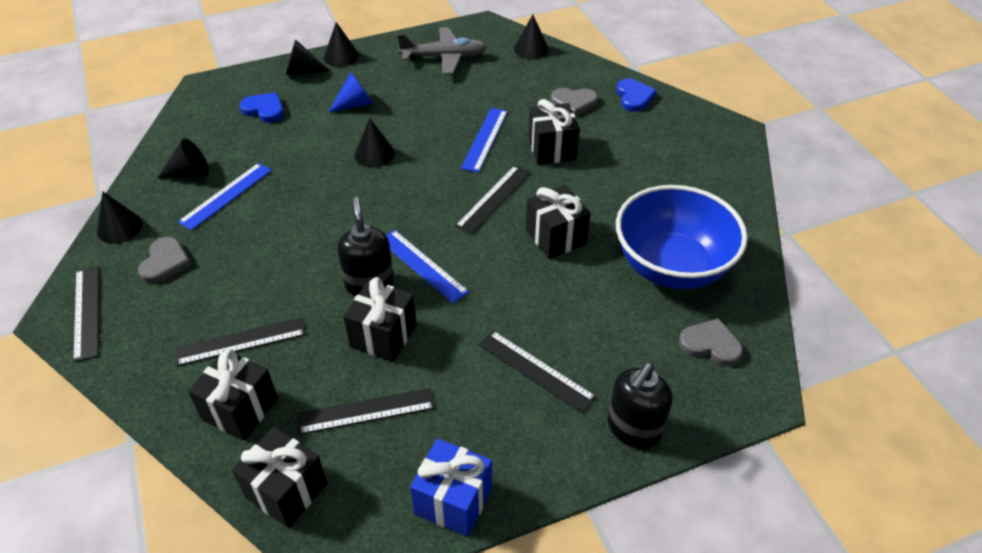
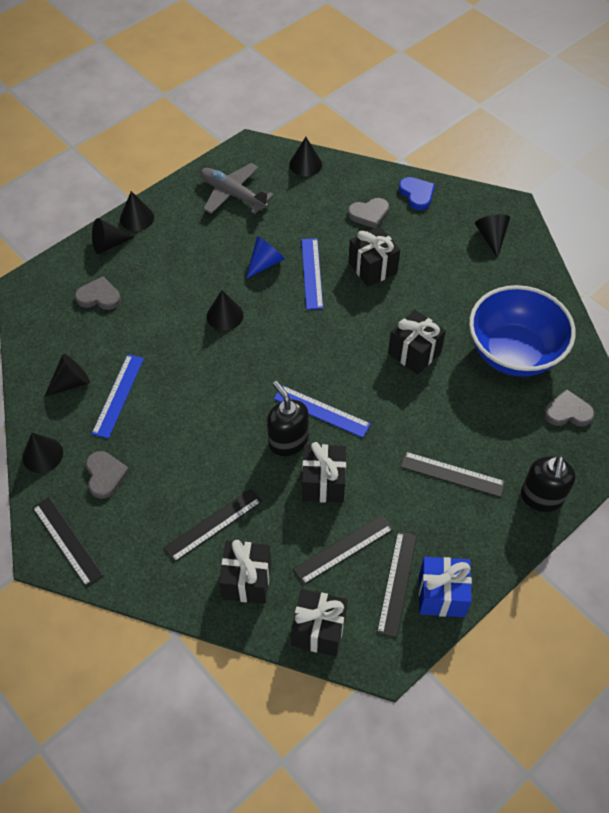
camera: 20 degrees left, 10 degrees up
blue heart [240,92,284,123] -> grey heart [75,277,121,310]
blue cone [328,72,374,113] -> blue cone moved to [246,236,285,279]
grey plane [397,27,487,75] -> grey plane turned 120 degrees counterclockwise [200,163,274,214]
black ruler [455,165,530,234] -> black ruler moved to [377,531,417,638]
none -> black cone [475,215,510,258]

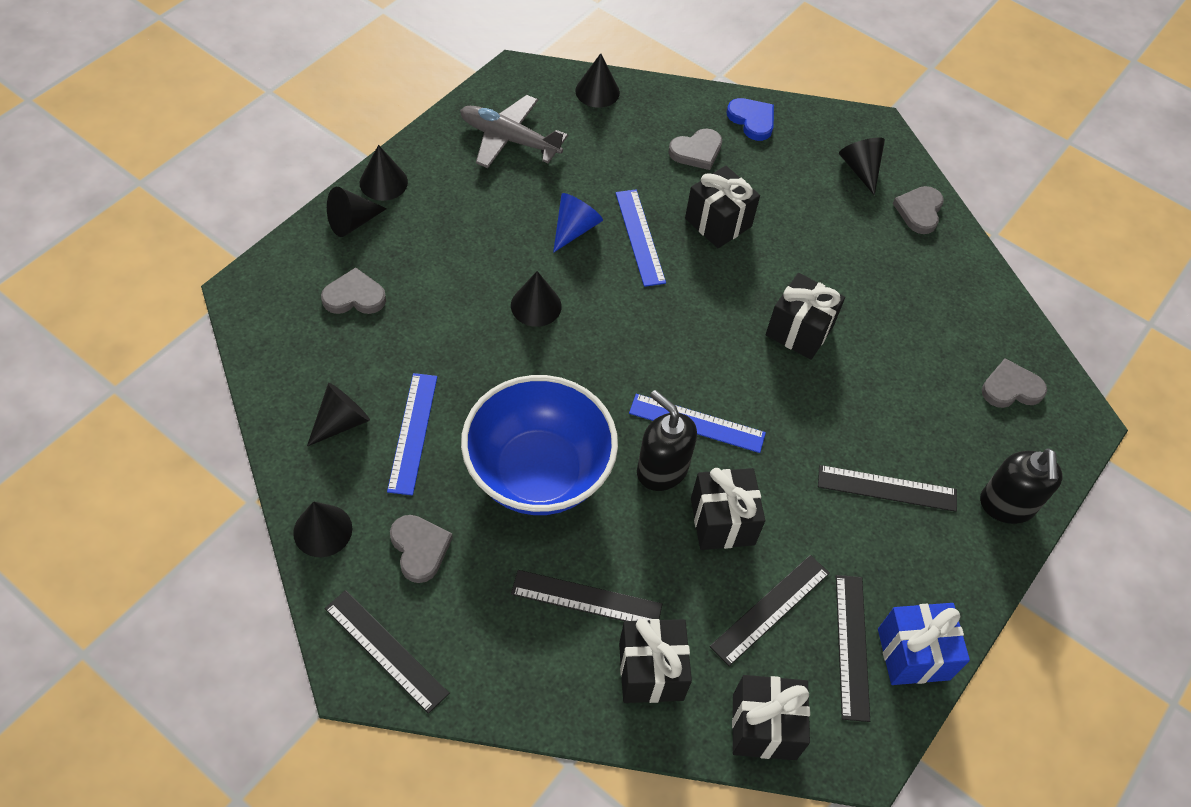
camera: 15 degrees left, 0 degrees up
black ruler [163,488,262,562] -> black ruler turned 60 degrees clockwise [511,570,662,621]
blue bowl [469,285,576,377] -> blue bowl moved to [461,375,618,515]
none -> grey heart [893,186,944,234]

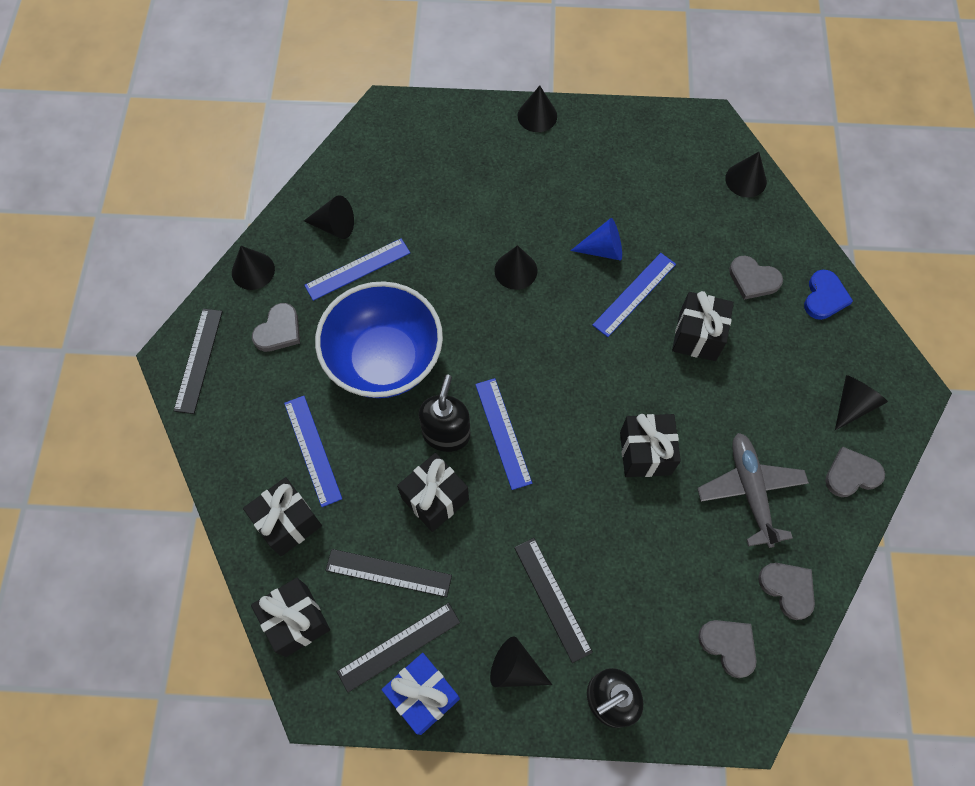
camera: 60 degrees right, 10 degrees up
grey heart [321,267,386,314] -> grey heart moved to [758,563,815,620]
black cone [327,187,387,237] -> black cone moved to [490,637,552,687]
grey plane [460,95,568,168] -> grey plane moved to [697,433,809,548]
black ruler [511,570,662,621] -> blue ruler [284,396,342,507]

